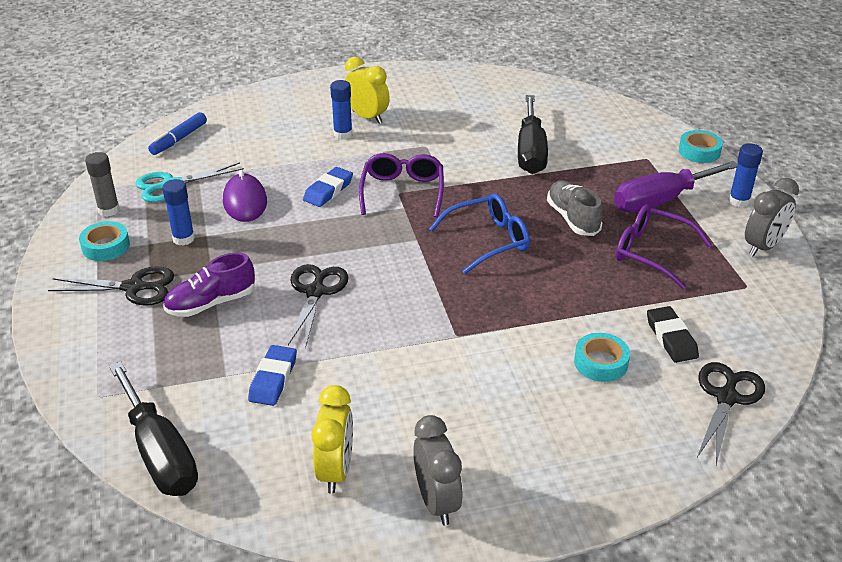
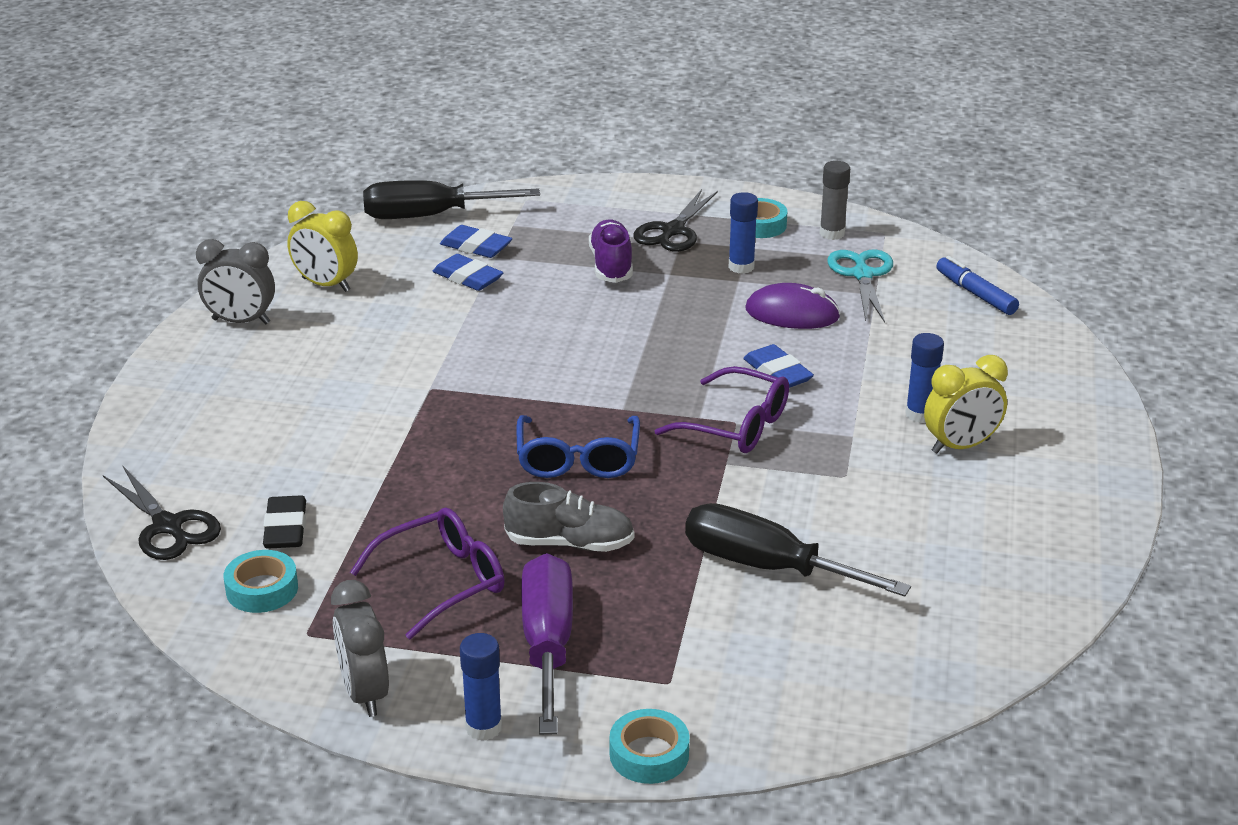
camera: 115 degrees right, 5 degrees down
black scissors [288,264,348,349] -> none
turquoise tape [574,333,630,382] -> turquoise tape moved to [224,550,298,613]
black eraser [647,306,699,363] -> black eraser turned 75 degrees clockwise [263,495,306,549]
none -> blue eraser [440,225,513,258]

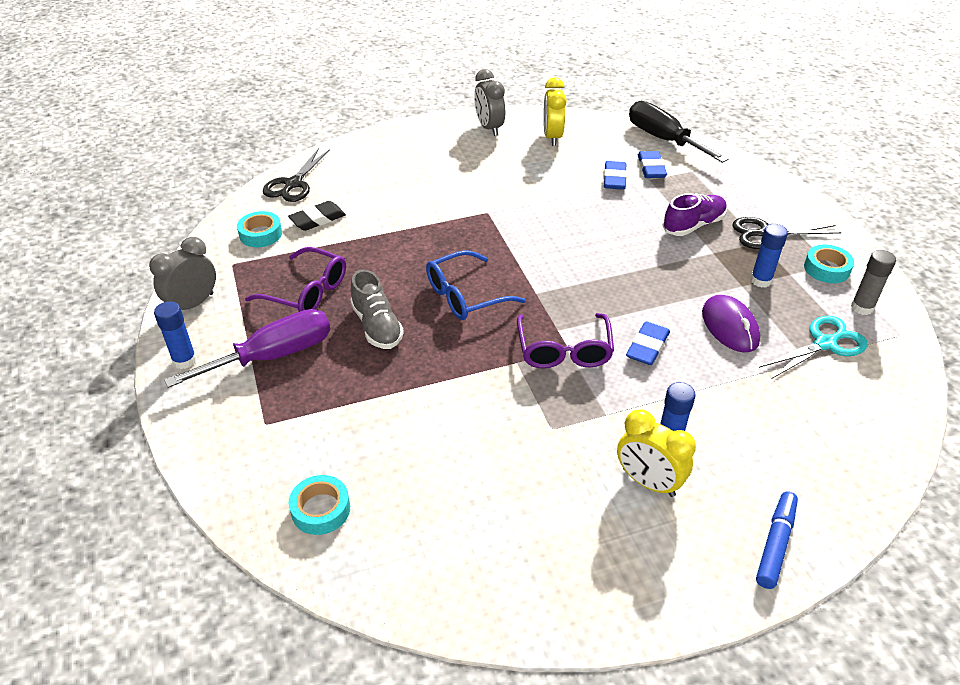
camera: 60 degrees right, 10 degrees up
turquoise tape [610,709,690,784] -> turquoise tape moved to [289,475,350,535]
black screwdriver [685,503,911,597] -> none
blue marker [936,256,1019,315] -> blue marker moved to [756,491,798,589]

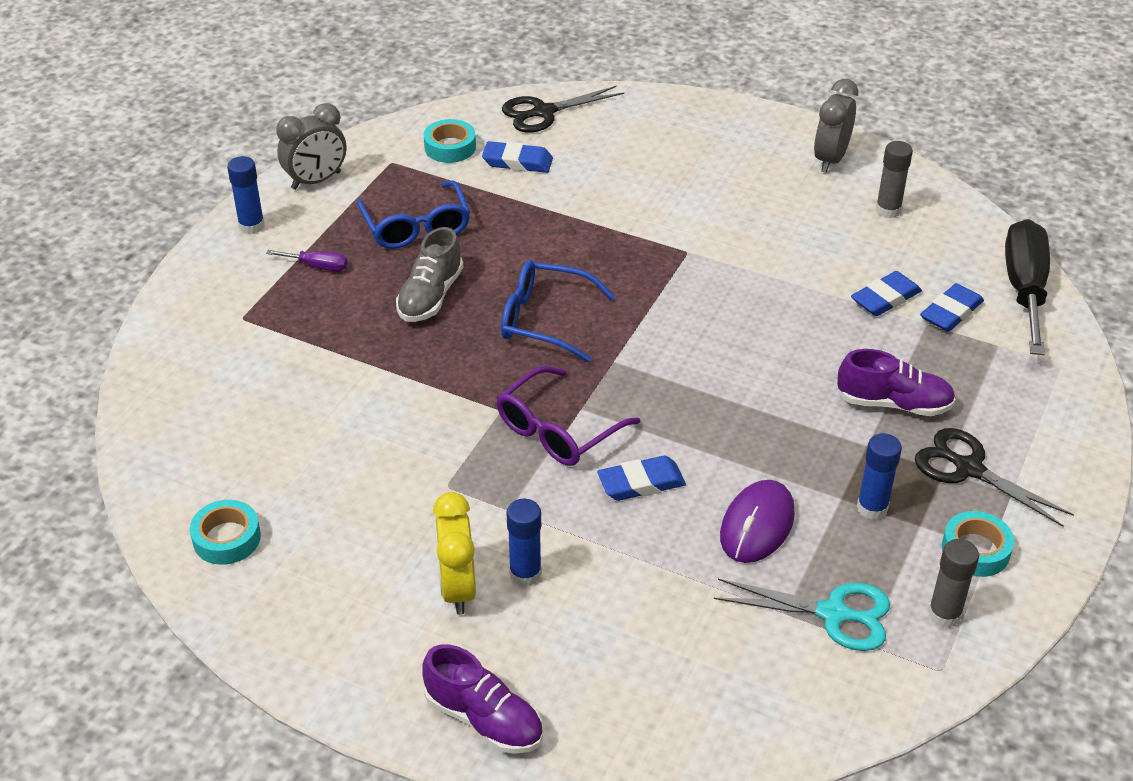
camera: 45 degrees right, 0 degrees up
grey clock [149,237,216,310] -> grey clock turned 150 degrees clockwise [276,103,347,190]
purple screwdriver [164,309,330,388] -> purple screwdriver [266,250,347,271], size x0.44
purple glasses [245,247,346,312] -> blue glasses [357,180,470,249]
black eraser [288,201,346,231] -> blue eraser [482,141,553,173]
turquoise tape [289,475,350,535] -> turquoise tape moved to [190,500,261,565]
yellow clock [543,77,567,146] -> grey glue stick [876,141,913,218]
blue marker [756,491,798,589] -> purple shoe [422,644,543,754]

